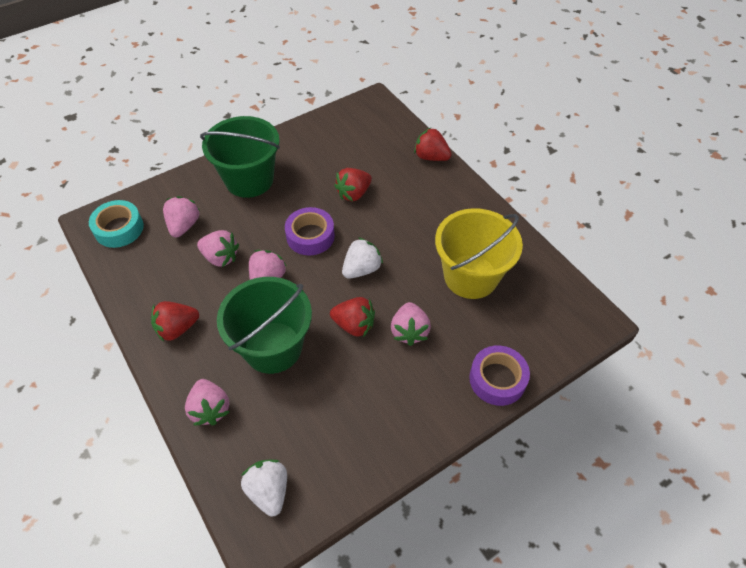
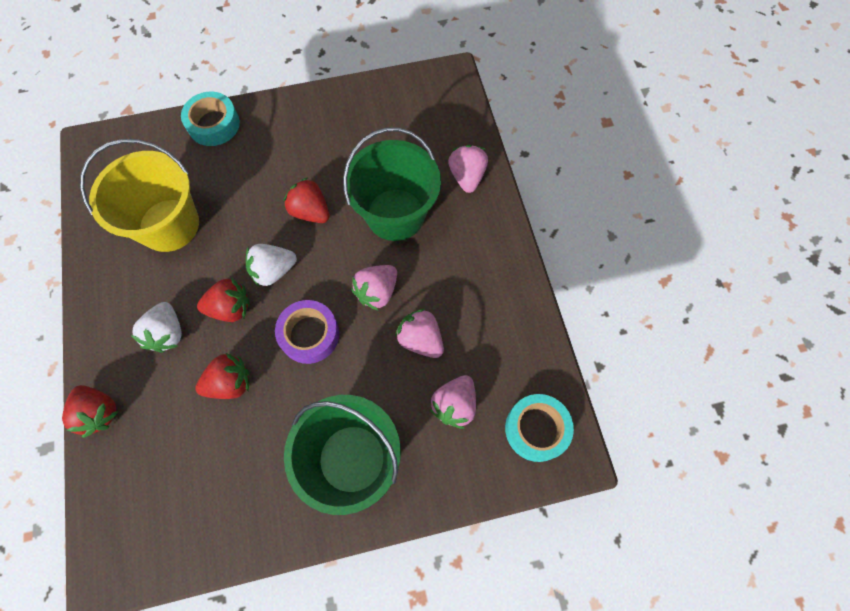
camera: 160 degrees left, 15 degrees up
red strawberry [151,301,199,342] -> red strawberry moved to [197,278,250,322]
white strawberry [241,460,287,517] -> white strawberry moved to [131,302,182,353]
pink strawberry [391,302,431,346] -> none
purple tape [469,345,530,406] -> turquoise tape [181,91,240,146]

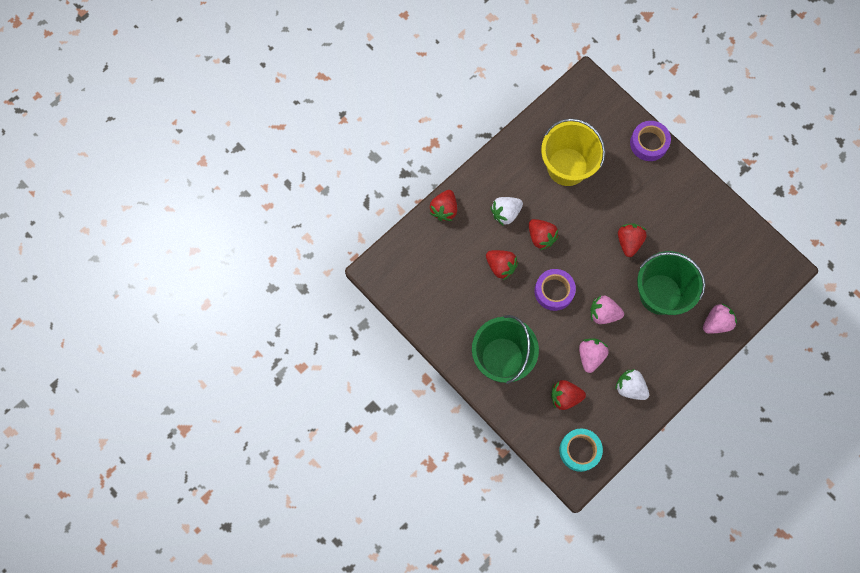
camera: 60 degrees right, 5 degrees up
turquoise tape [181,91,240,146] -> purple tape [630,121,671,161]
white strawberry [246,244,297,287] -> white strawberry moved to [615,369,649,400]
pink strawberry [429,375,476,429] -> red strawberry [551,380,586,410]

